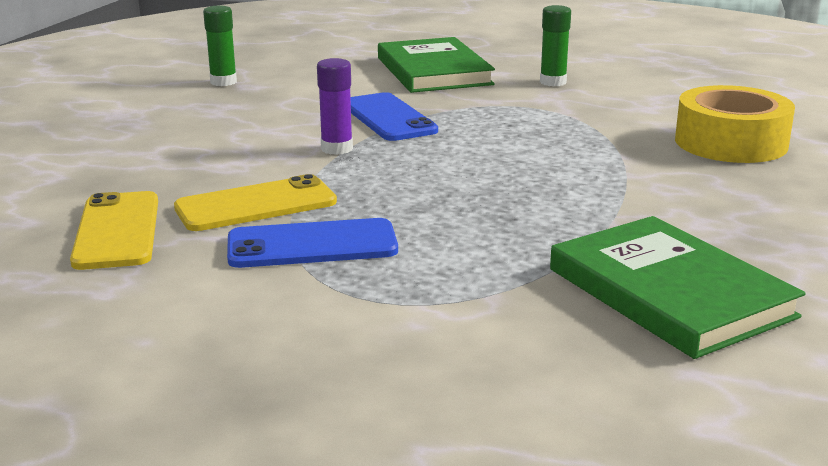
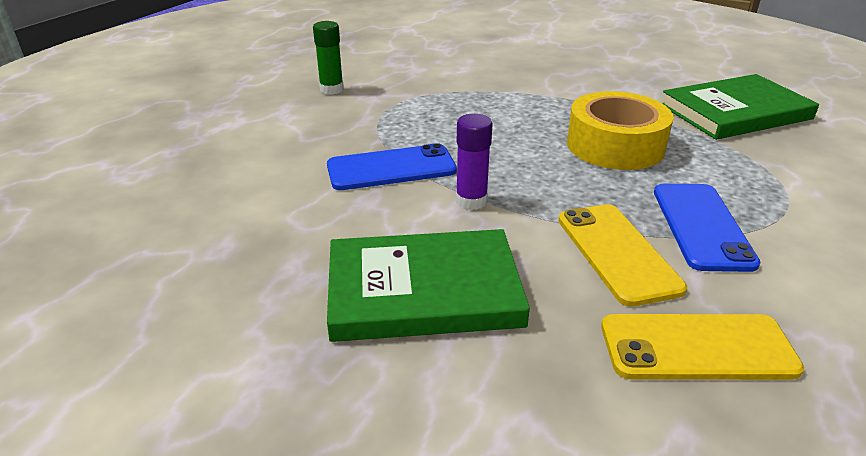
camera: 80 degrees left, 10 degrees up
green glue stick [203,5,237,86] -> none
green book [378,37,495,93] -> green book moved to [327,229,530,342]
yellow tape [675,85,795,163] -> yellow tape moved to [567,91,674,170]

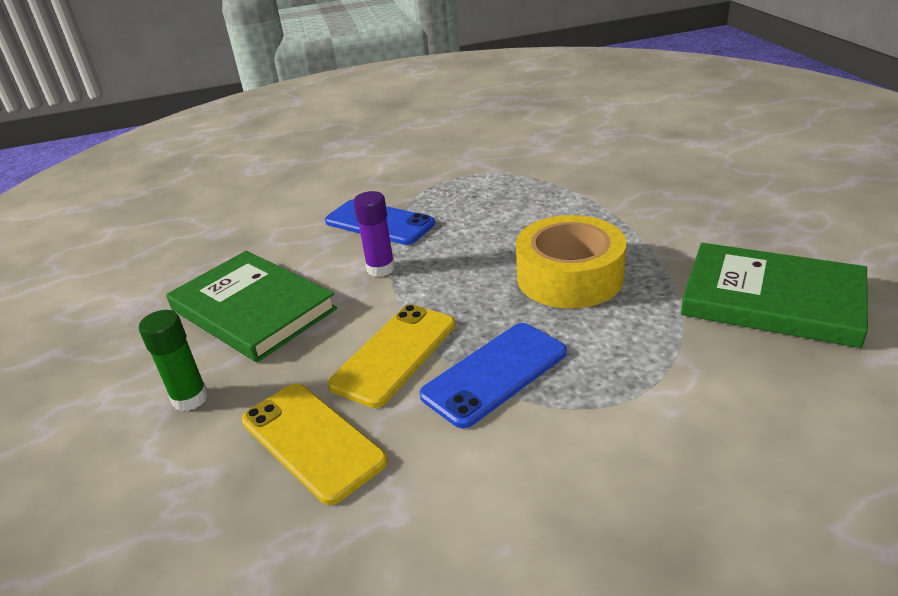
camera: 50 degrees right, 0 degrees up
green glue stick [313,21,344,95] -> green glue stick moved to [139,310,208,411]

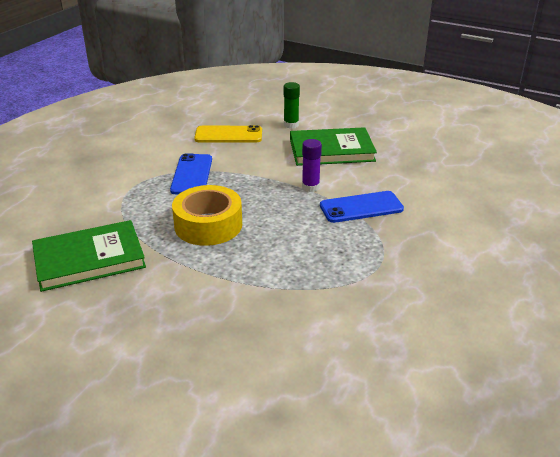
camera: 130 degrees right, 0 degrees up
yellow phone [328,304,455,408] -> none

